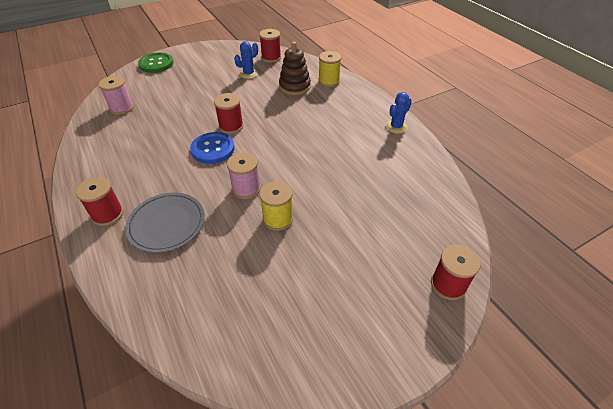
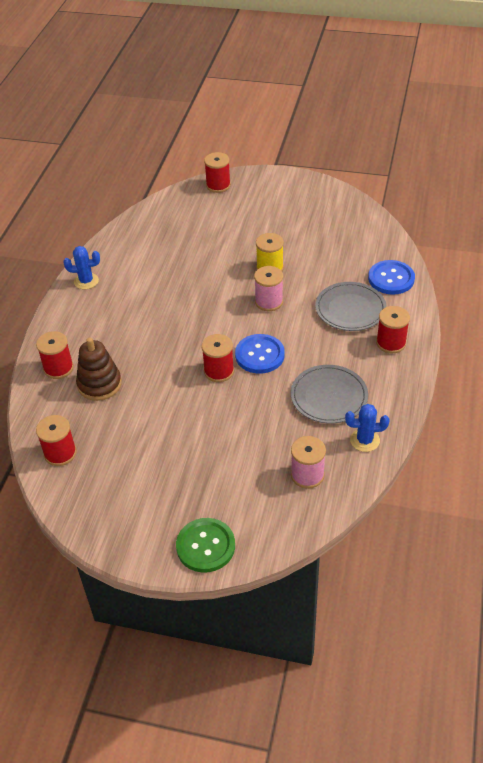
camera: 135 degrees left, 0 degrees up
blue cactus [234,41,258,79] -> blue cactus moved to [345,404,390,452]
yellow spool [318,51,341,87] -> red spool [36,331,74,379]
none -> grey plate [291,365,368,423]
none -> blue button [368,260,415,295]

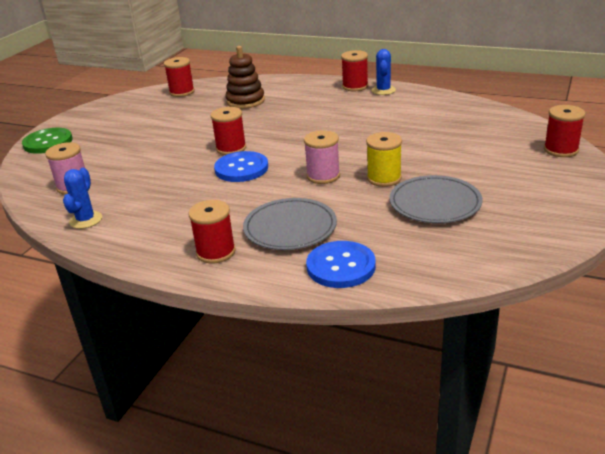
camera: 100 degrees right, 15 degrees down
red spool [36,331,74,379] -> red spool moved to [341,50,369,91]
grey plate [291,365,368,423] -> grey plate moved to [389,175,482,223]

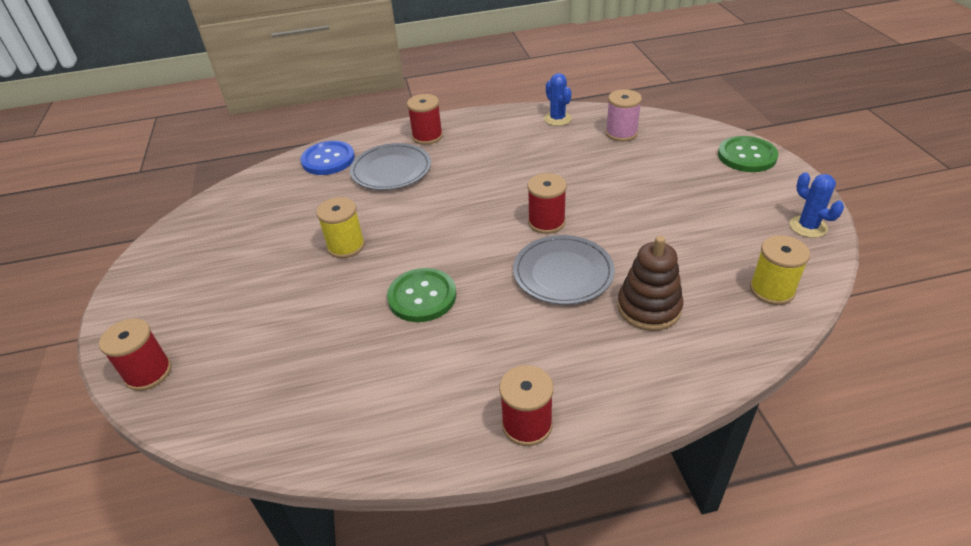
camera: 145 degrees right, 10 degrees up
red spool [164,57,195,97] -> yellow spool [750,235,810,305]
blue button [214,151,268,182] -> none
pink spool [304,130,340,184] -> none
blue cactus [371,49,396,95] -> blue cactus moved to [790,172,844,238]
grey plate [389,175,482,223] -> grey plate moved to [513,235,615,305]
none -> green button [387,268,456,322]

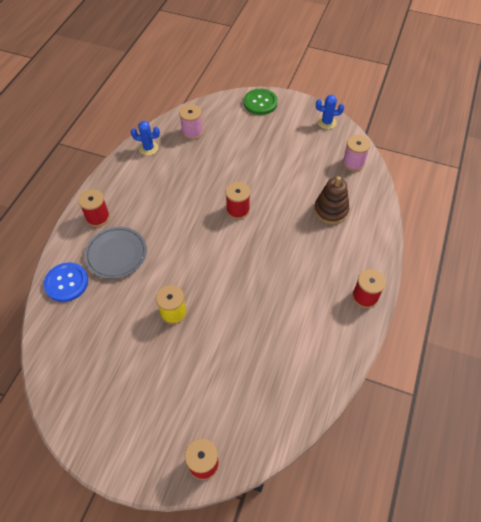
camera: 60 degrees left, 15 degrees up
green button [387,268,456,322] -> none
grey plate [513,235,615,305] -> none
yellow spool [750,235,810,305] -> pink spool [342,135,370,171]

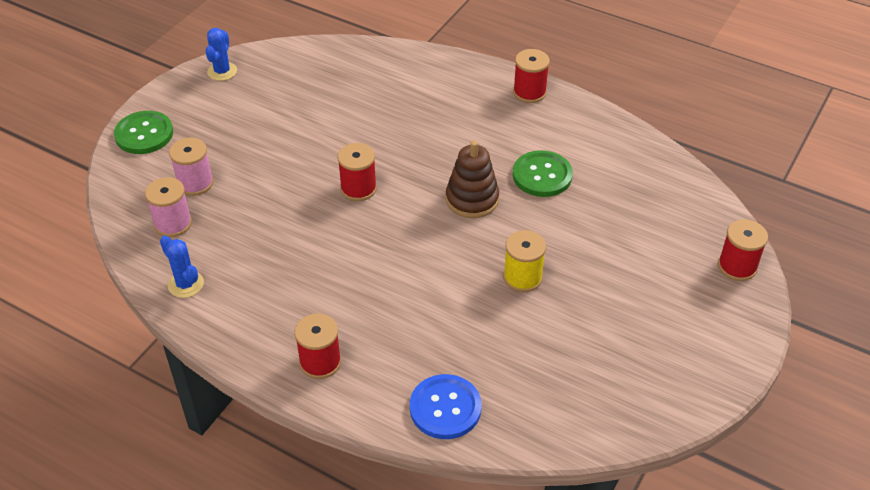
camera: 80 degrees left, 10 degrees down
grey plate [84,227,147,279] -> none
blue cactus [131,121,160,155] -> blue cactus turned 60 degrees counterclockwise [160,236,204,298]
brown stacking toy [314,176,349,224] -> brown stacking toy moved to [446,140,499,218]
pink spool [342,135,370,171] -> pink spool moved to [169,138,214,196]
none -> green button [513,150,573,197]

